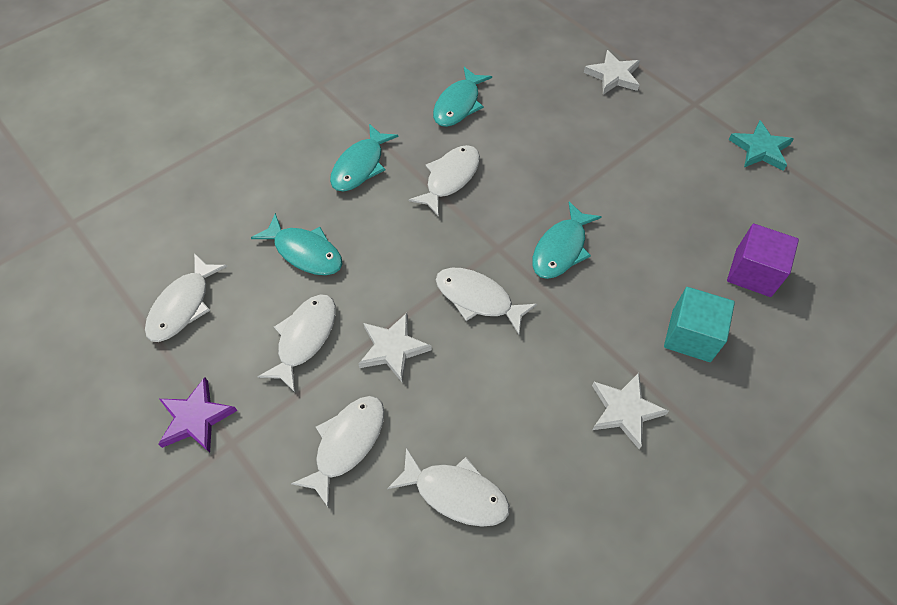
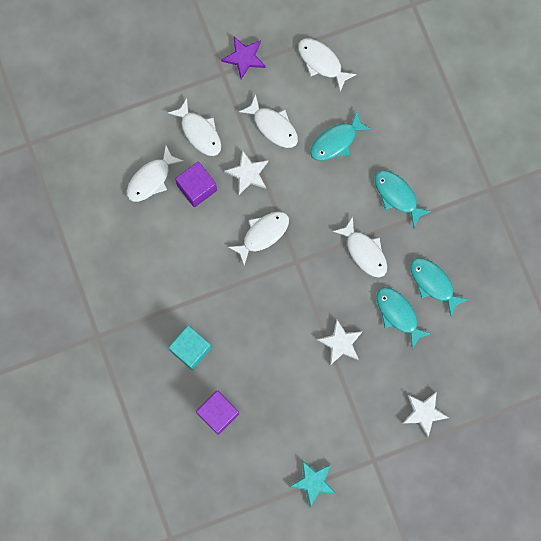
camera: 110 degrees right, 20 degrees up
turquoise fish [532,202,602,279] -> turquoise fish moved to [376,287,432,349]
white star [592,373,669,449] -> white star moved to [317,320,363,365]
none -> purple cube [175,161,217,207]

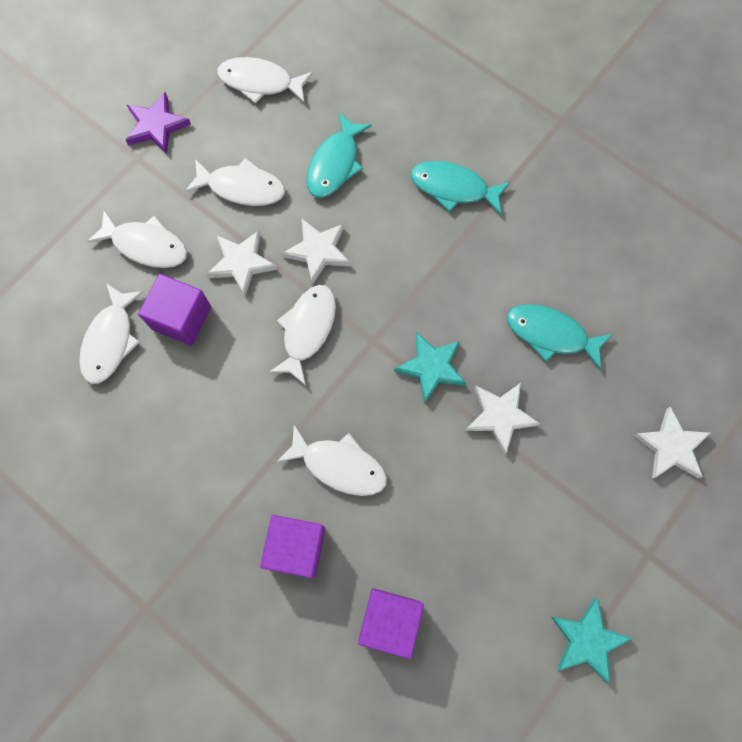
camera: 30 degrees left, 5 degrees down
turquoise cube [168,325,212,370] -> purple cube [260,515,326,578]
white fish [333,217,387,278] -> white fish moved to [277,425,387,496]
turquoise fish [410,258,469,316] -> none
none -> white star [282,219,351,285]
none -> turquoise star [394,332,466,403]

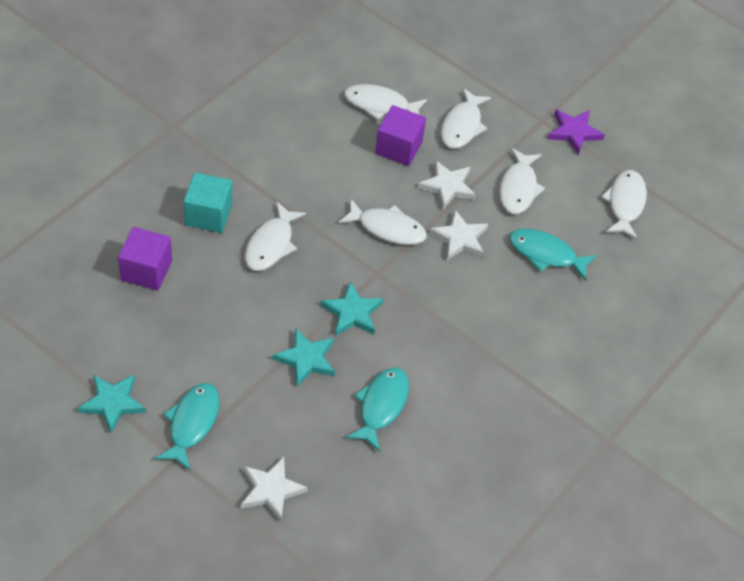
camera: 85 degrees right, 20 degrees down
purple cube [260,515,326,578] -> turquoise cube [184,172,232,233]
turquoise fish [411,161,510,215] -> turquoise fish moved to [155,383,220,470]
white star [465,383,540,454] -> turquoise star [273,329,335,386]

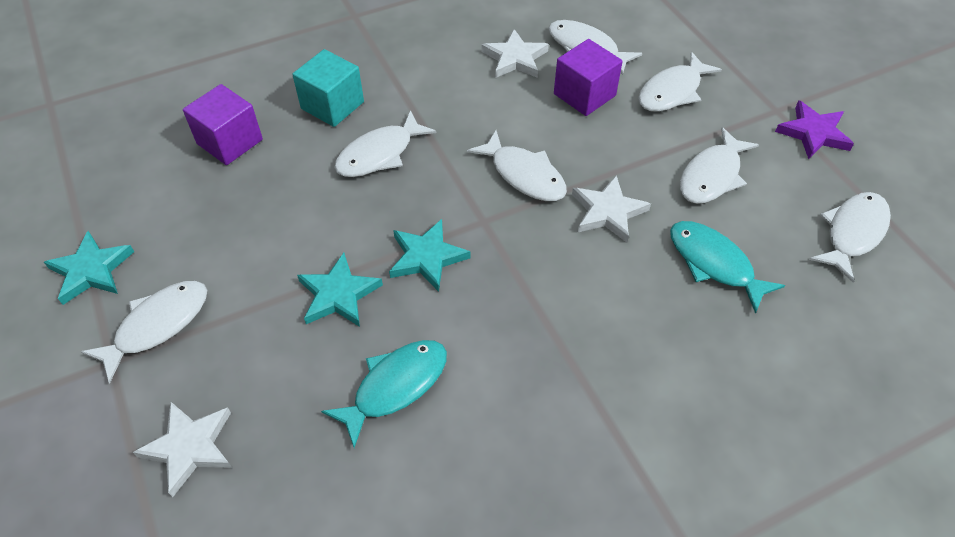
camera: 30 degrees right, 0 degrees up
turquoise fish [155,383,220,470] -> white fish [81,281,207,383]
white star [417,160,476,210] -> white star moved to [481,29,549,78]

